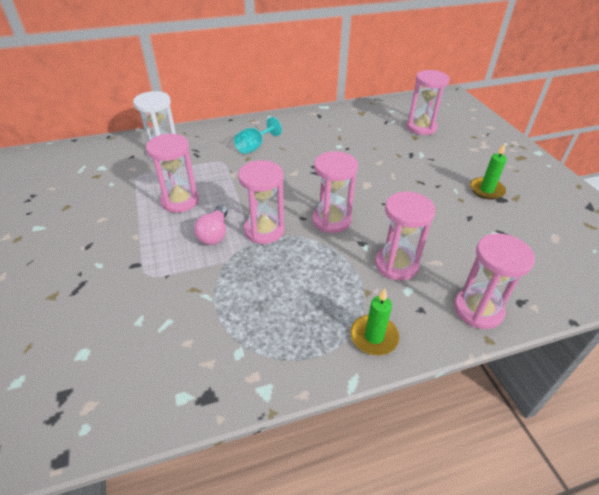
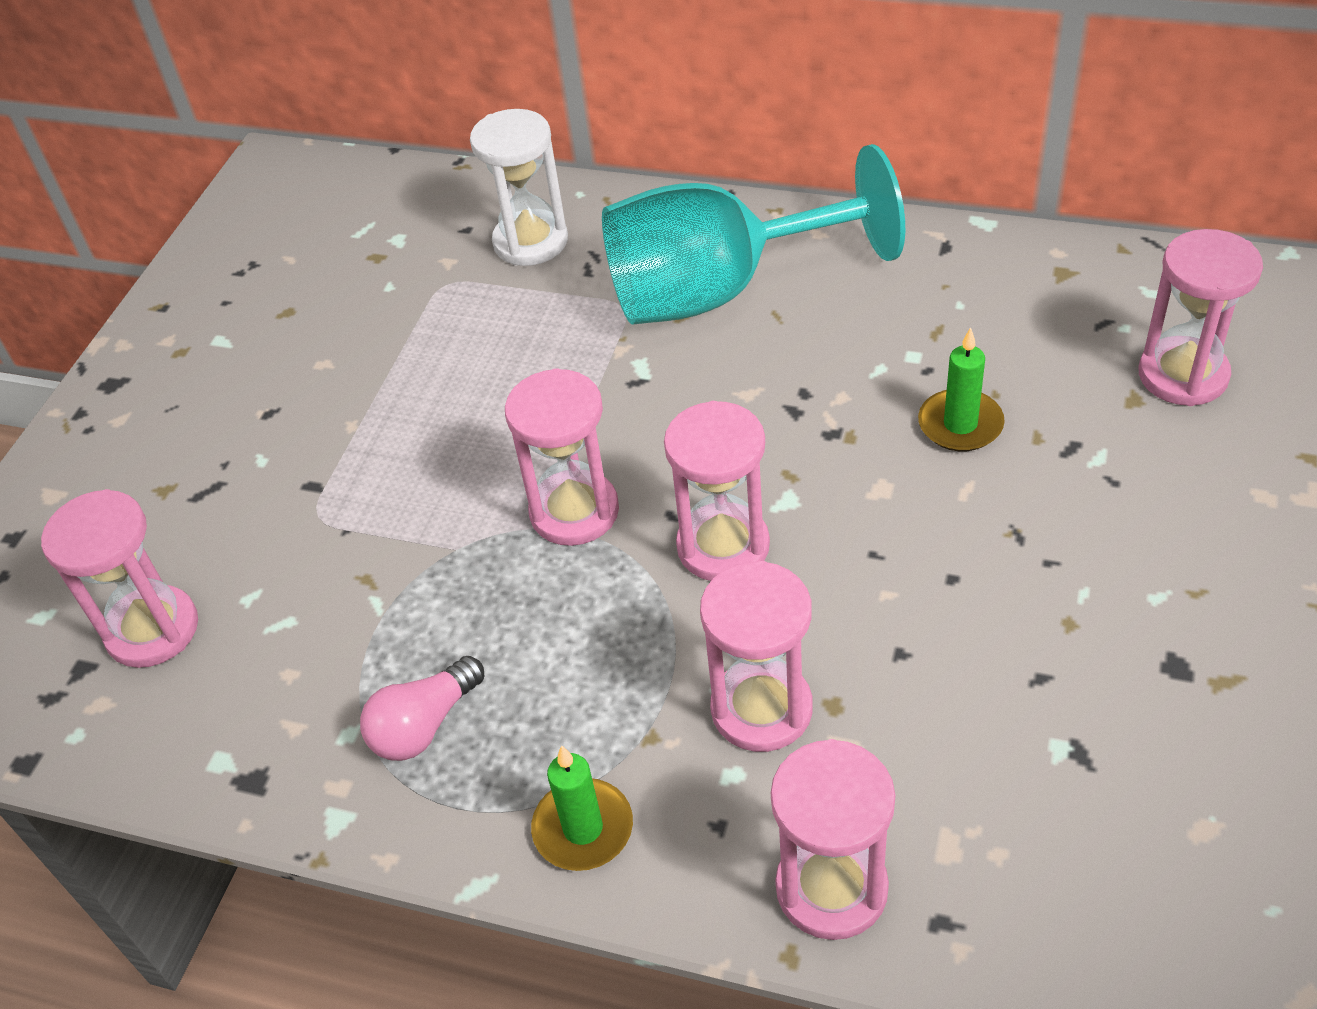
camera: 40 degrees right, 5 degrees up
pink hourglass [146,134,199,213] -> pink hourglass moved to [41,489,198,668]
pink light bulb [194,205,228,245] -> pink light bulb moved to [360,656,484,761]
turquoise goblet [234,117,282,154] -> turquoise goblet [602,144,905,325], size x2.29
green candle [470,143,507,200] -> green candle moved to [918,327,1005,451]

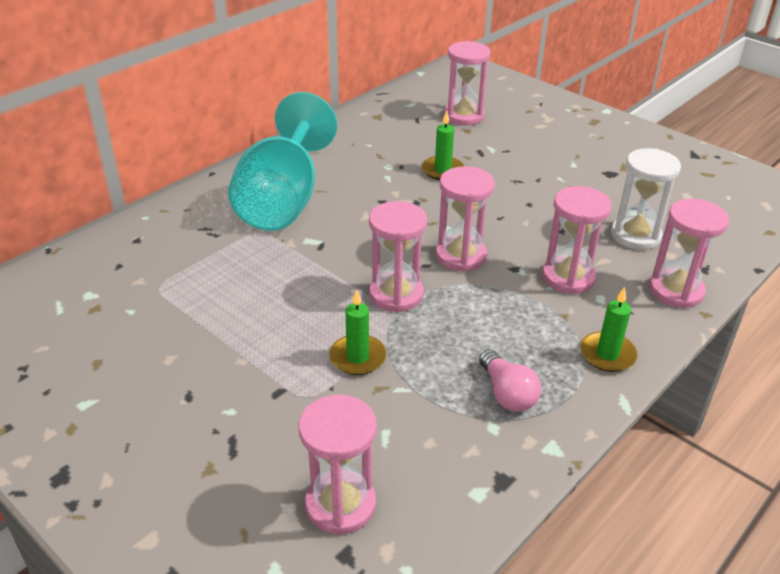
camera: 70 degrees left, 10 degrees down
white hourglass [470,109,568,266] -> white hourglass moved to [611,148,681,250]
none -> green candle [329,290,386,375]

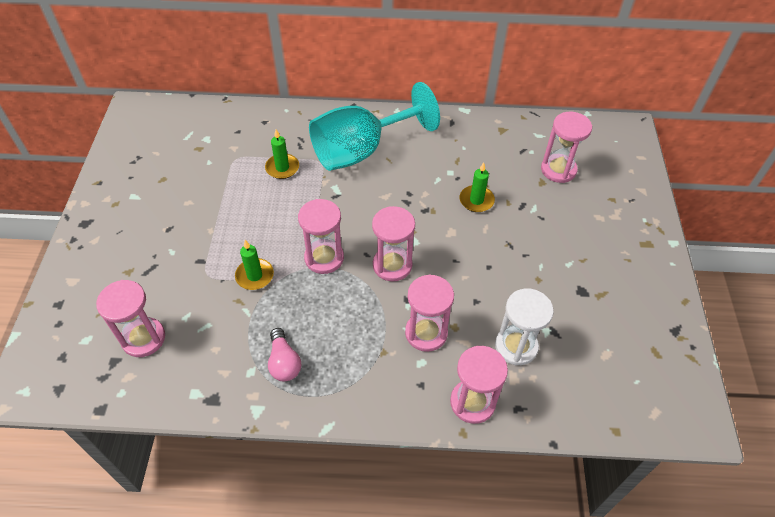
camera: 50 degrees right, 15 degrees up
pink light bulb [479,349,541,412] -> pink light bulb turned 45 degrees counterclockwise [268,328,301,381]
green candle [580,287,638,372] -> green candle moved to [265,129,299,179]

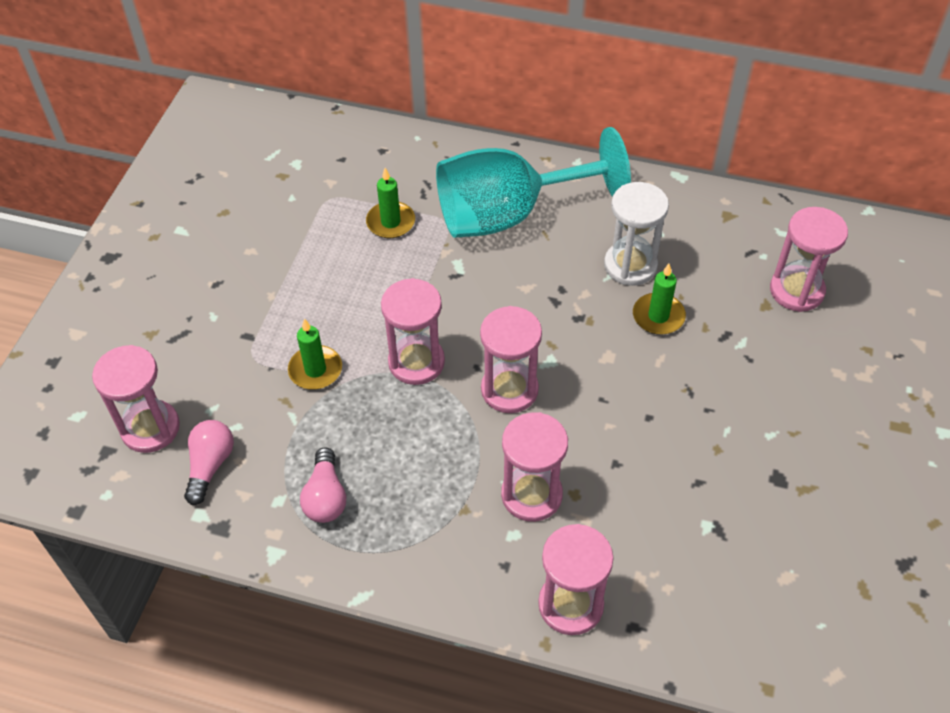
camera: 15 degrees right, 0 degrees up
white hourglass [495,288,554,365] -> white hourglass moved to [604,182,669,286]
none -> pink light bulb [184,420,234,505]

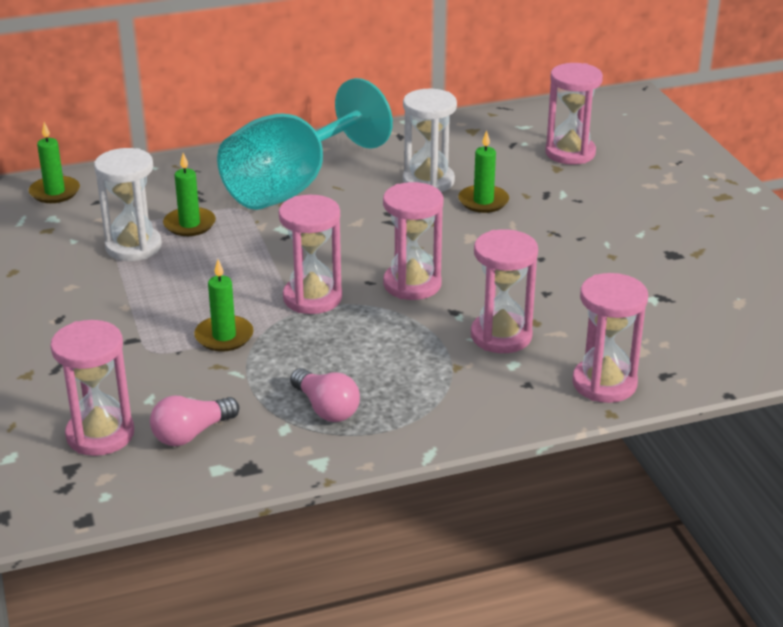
camera: 35 degrees left, 20 degrees down
pink light bulb [184,420,234,505] -> pink light bulb turned 105 degrees counterclockwise [150,396,239,446]
none -> green candle [29,122,80,203]
none -> white hourglass [94,148,162,261]

